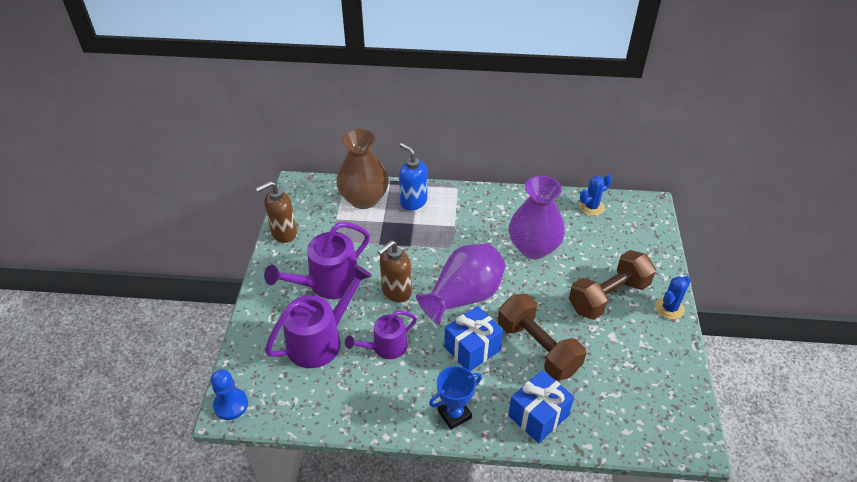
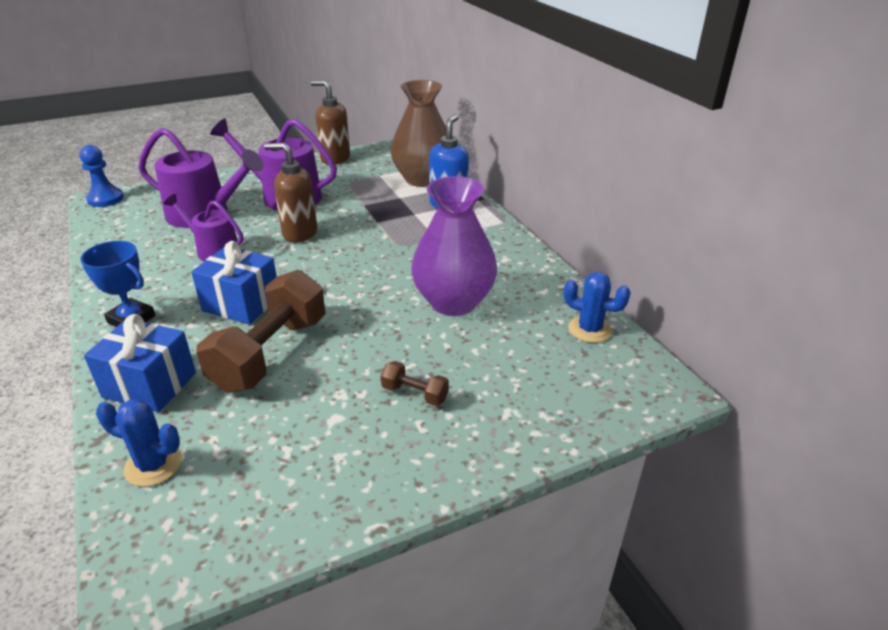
camera: 60 degrees right, 10 degrees down
purple vase [416,243,506,324] -> none
brown dumbbell [569,250,656,320] -> brown dumbbell [381,361,449,406], size x0.44
blue cactus [655,276,691,320] -> blue cactus moved to [96,399,182,487]

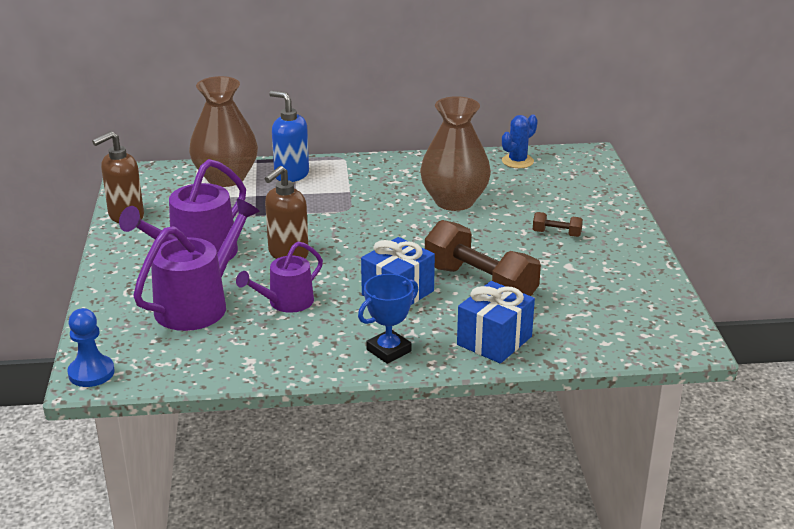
camera: 70 degrees left, 5 degrees down
blue cactus [96,399,182,487] -> none
brown dumbbell [381,361,449,406] -> brown dumbbell turned 60 degrees clockwise [533,212,583,237]
purple vase [411,176,497,316] -> brown vase [420,96,491,211]

